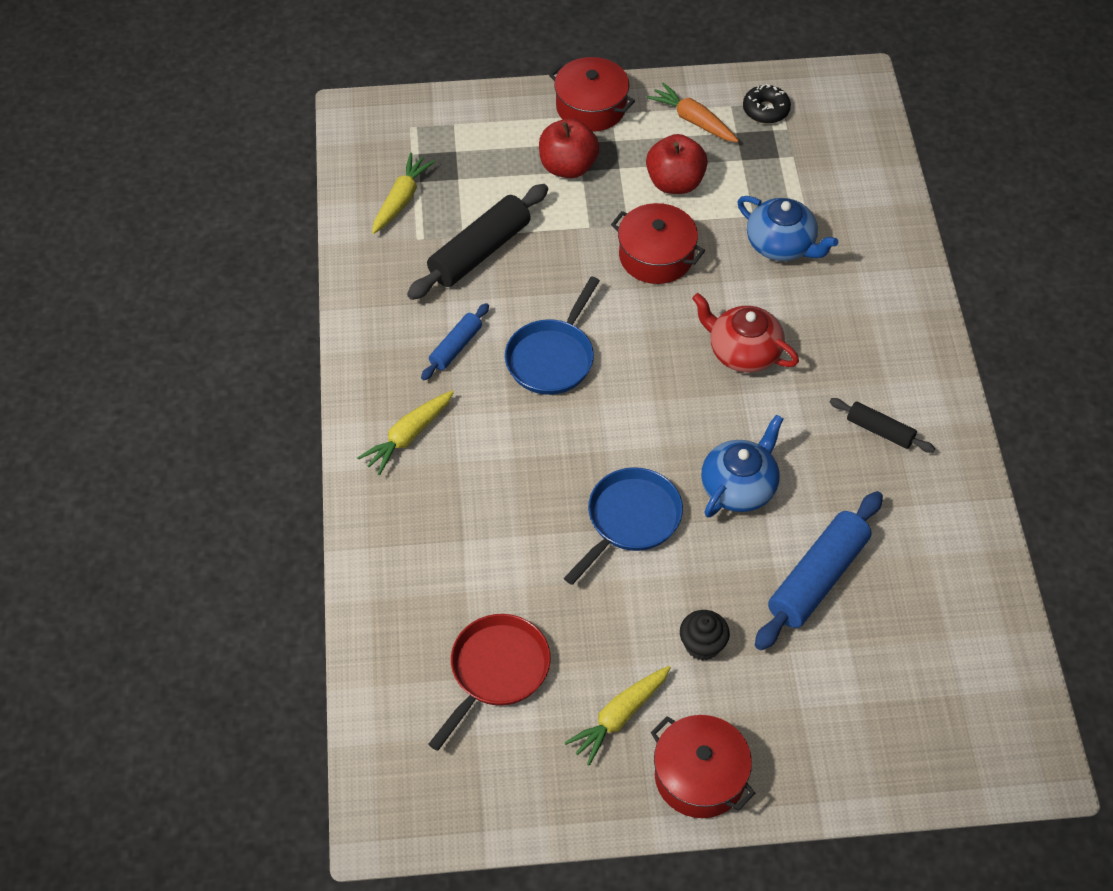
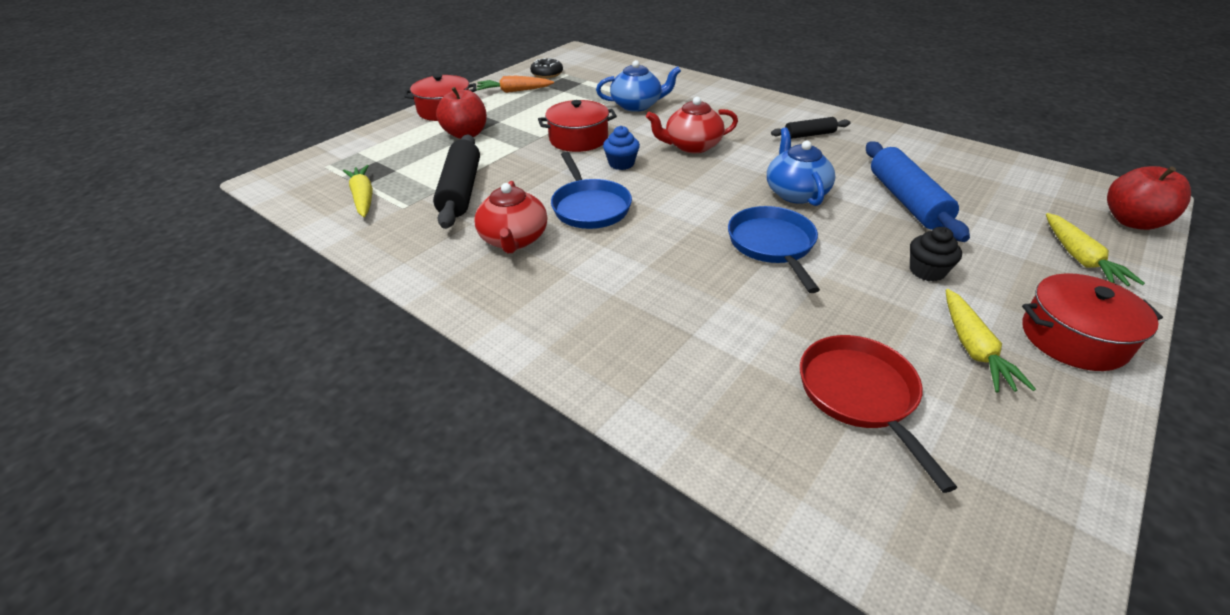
camera: 45 degrees left, 15 degrees down
yellow carrot [357,390,454,475] -> yellow carrot moved to [1046,213,1145,286]
blue rolling pin [421,303,489,380] -> red teapot [474,181,547,253]
red apple [646,134,708,194] -> red apple moved to [1107,166,1191,230]
none -> blue cupcake [603,126,640,170]

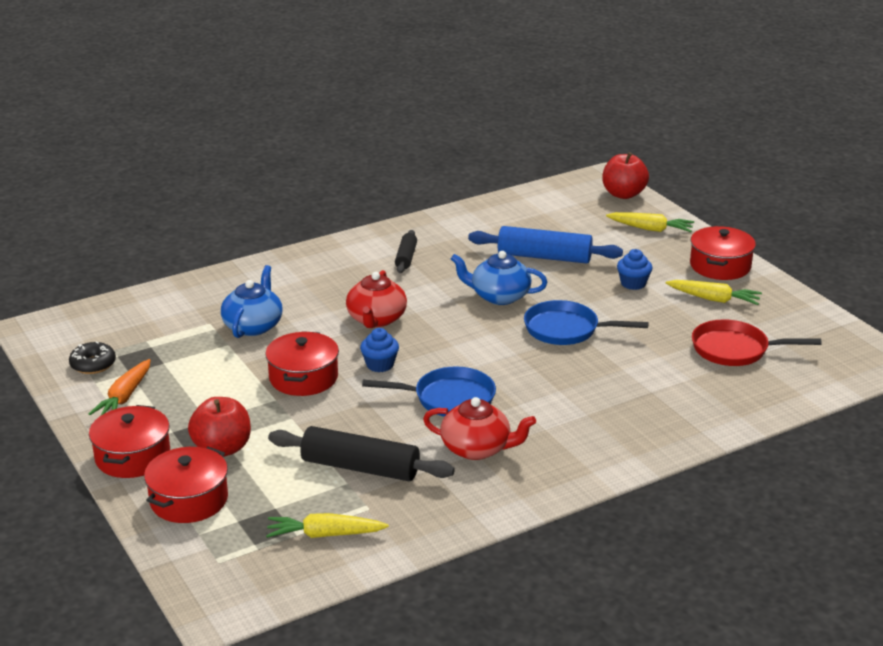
camera: 70 degrees left, 10 degrees down
black cupcake [910,227,962,282] -> blue cupcake [617,249,653,290]
none -> red pot [144,447,228,523]

